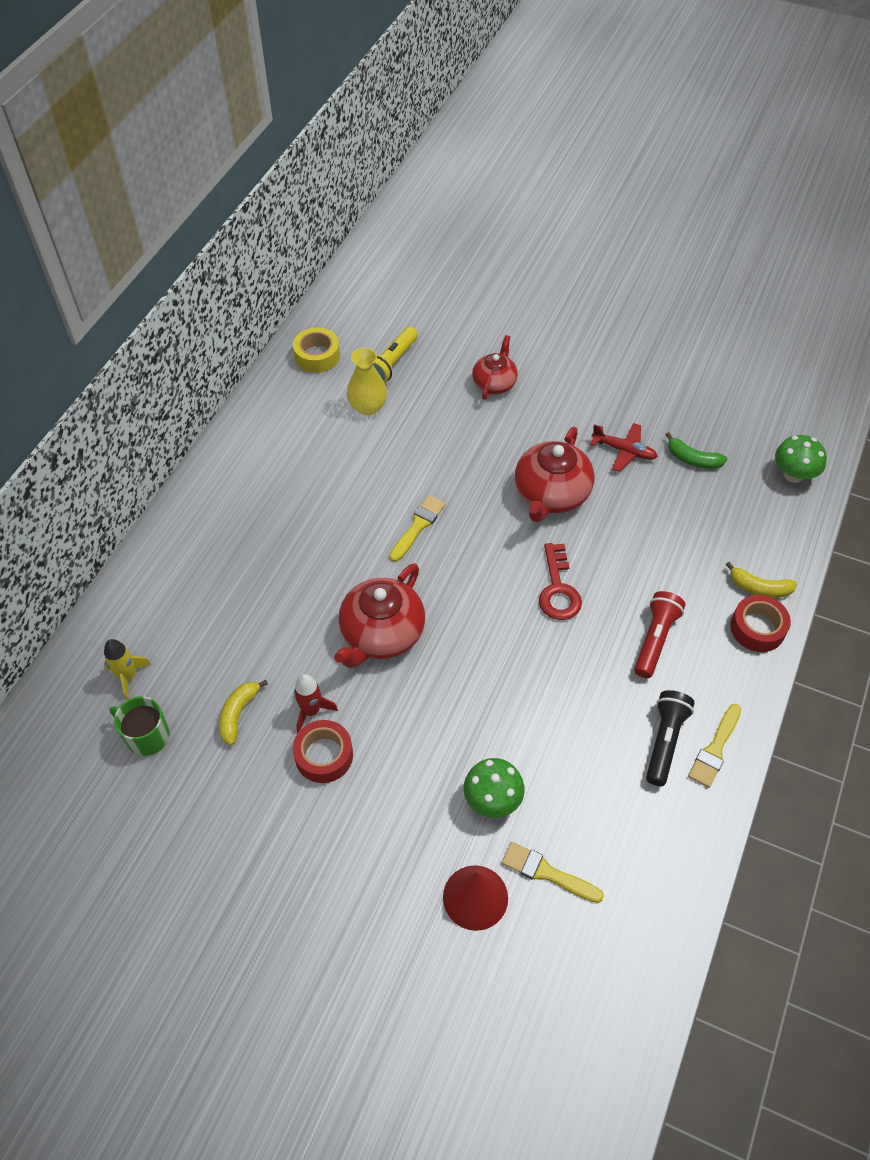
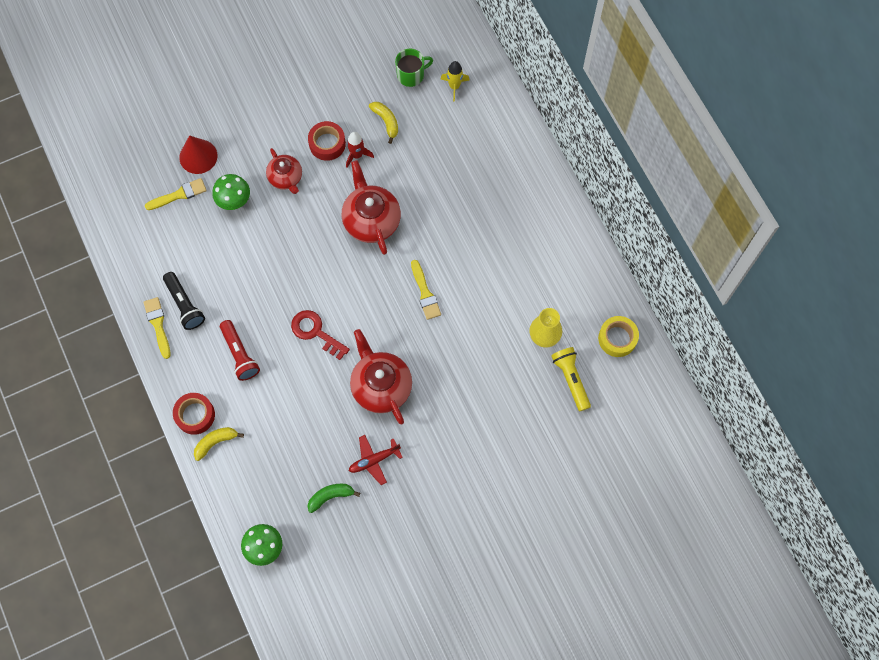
camera: 130 degrees right, 15 degrees up
red teapot [472,335,518,400] -> red teapot moved to [266,148,302,194]

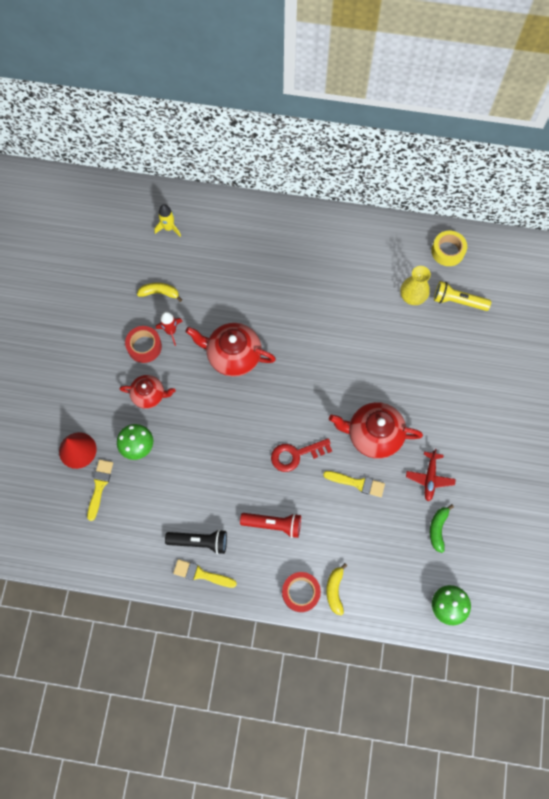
camera: 55 degrees left, 0 degrees up
green mug [395,49,433,87] -> none
yellow brush [411,260,441,320] -> yellow brush moved to [323,471,385,497]

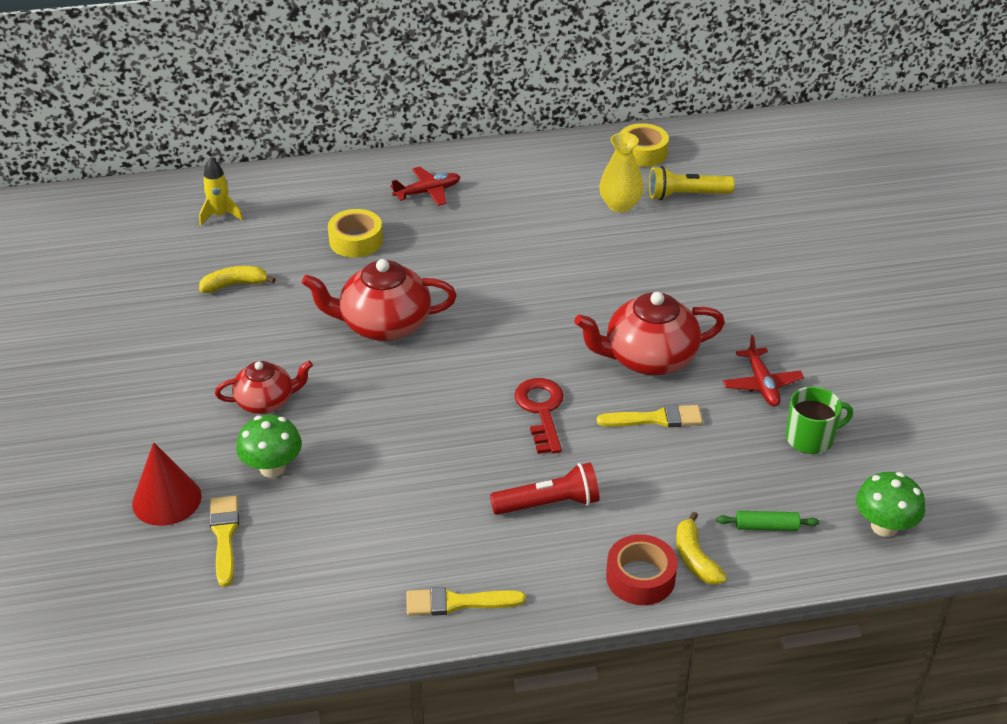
camera: 20 degrees left, 30 degrees down
red tape [125,326,162,363] -> none
red rocket [156,311,182,346] -> none
black flashlight [165,529,227,554] -> none
red key [271,438,332,472] -> red key turned 120 degrees clockwise [514,378,564,454]
green banana [430,504,454,553] -> green mug [786,386,853,454]
none -> yellow tape [328,209,383,258]
none -> red plane [390,167,460,206]
none -> green rolling pin [716,511,819,531]

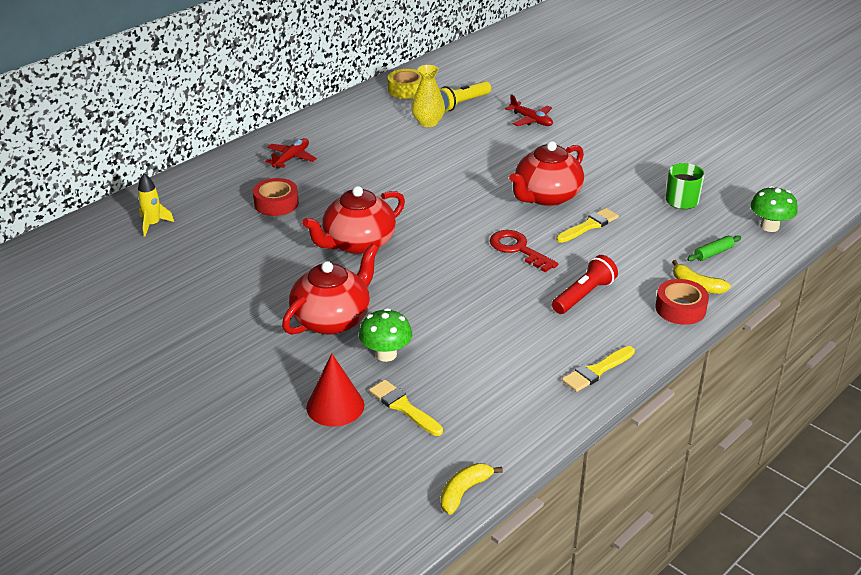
camera: 35 degrees left, 5 degrees down
yellow banana [199,266,276,293] -> yellow banana moved to [441,463,503,515]
red teapot [215,361,313,414] -> red teapot [282,244,379,335], size x1.62
yellow tape [328,209,383,258] -> red tape [253,178,299,216]
red plane [723,335,804,406] -> red plane moved to [505,94,553,126]

